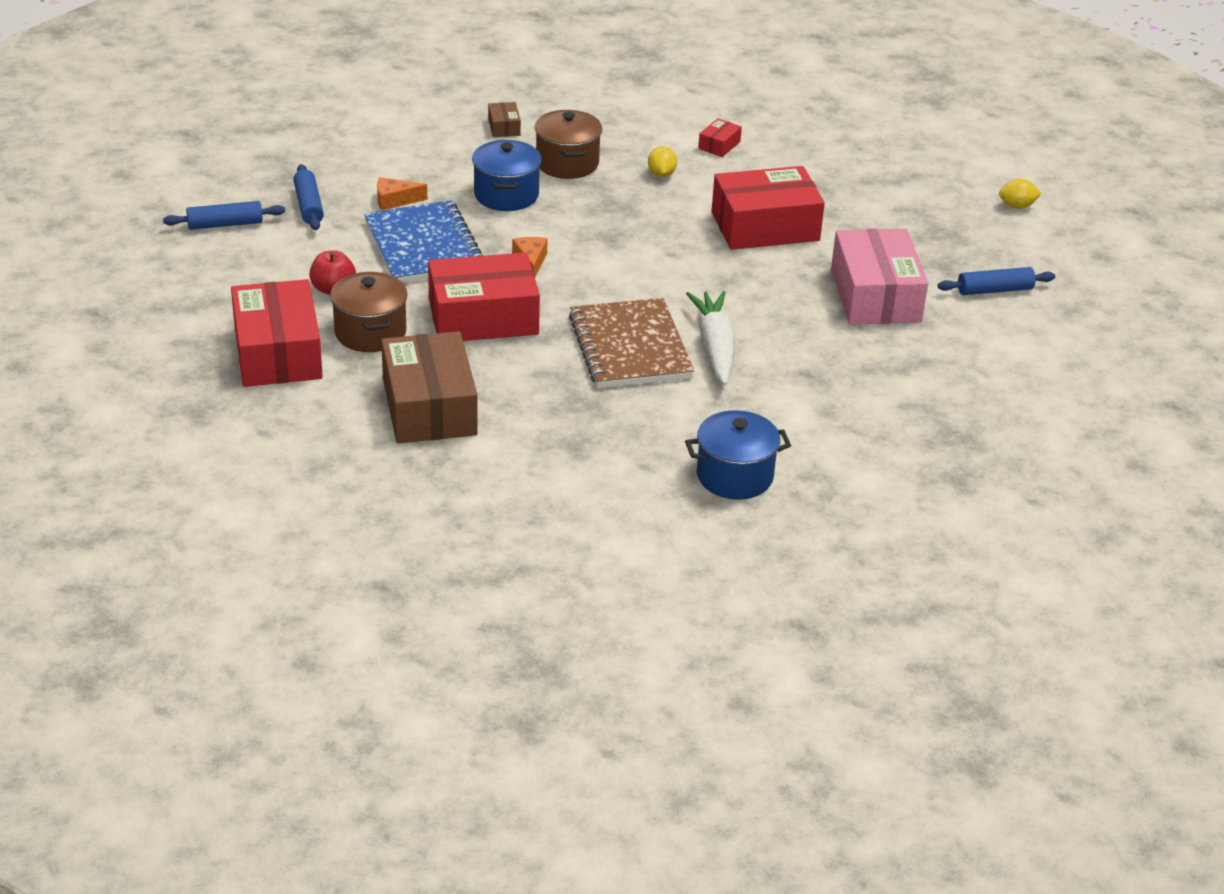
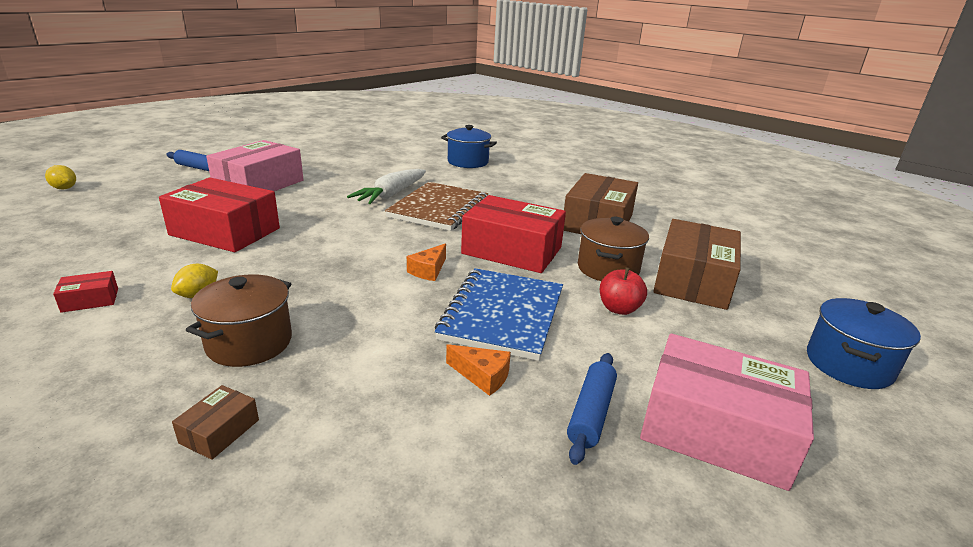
camera: 145 degrees left, 10 degrees down
blue rolling pin [163,201,285,230] -> pink box [640,333,814,491]
red box [231,279,323,387] -> brown box [653,219,741,310]
blue pot [472,140,542,211] -> blue pot moved to [807,298,921,389]

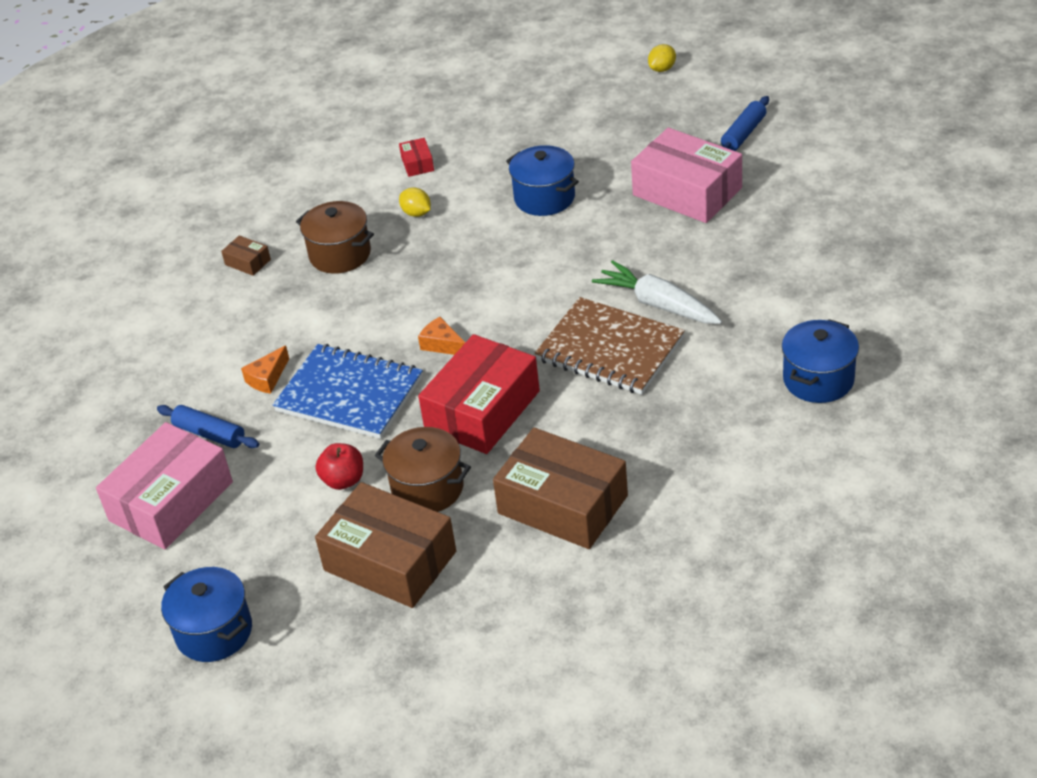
camera: 105 degrees right, 15 degrees up
red box [159,177,280,252] -> blue pot [506,145,579,216]

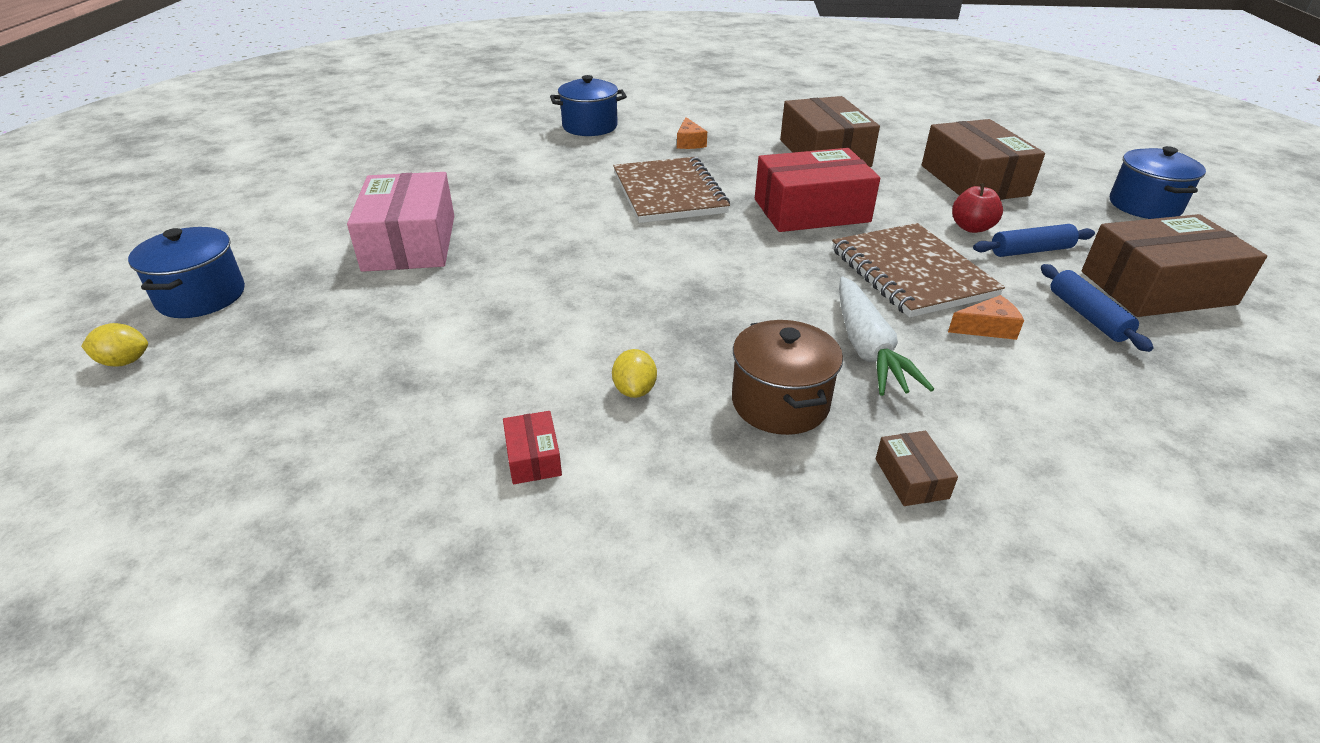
camera: 140 degrees left, 5 degrees down
pink box [96,422,233,549] -> brown box [1082,214,1267,317]
blue notebook [273,344,423,439] -> brown notebook [832,223,1005,318]
brown pot [375,427,471,512] -> none
red box [399,138,434,177] -> red box turned 45 degrees counterclockwise [503,411,562,484]
orange cheese [418,317,466,355] -> orange cheese moved to [677,117,707,149]
blue pot [506,145,579,216] -> blue pot moved to [128,227,245,318]
white carrot [592,260,722,324] -> white carrot moved to [839,277,934,396]
blue rolling pin [721,96,769,151] -> blue rolling pin moved to [973,224,1095,257]

